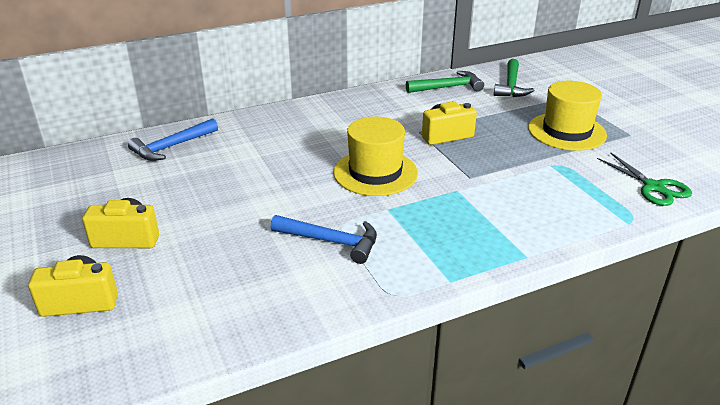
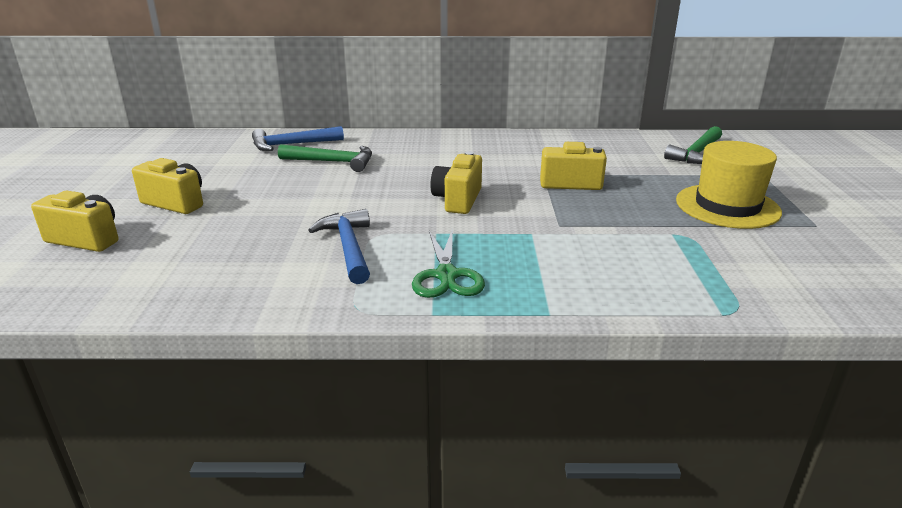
camera: 25 degrees right, 5 degrees down
blue hammer [270,215,377,264] -> blue hammer turned 150 degrees counterclockwise [308,209,370,284]
yellow hat [333,117,418,196] -> yellow camera [430,151,482,214]
green hammer [406,71,484,93] -> green hammer moved to [278,144,372,172]
green scissors [597,152,692,206] -> green scissors moved to [412,229,485,298]

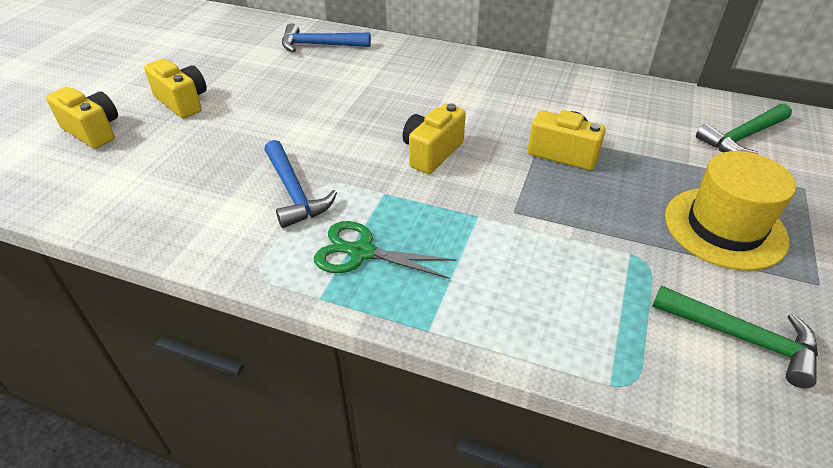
camera: 20 degrees right, 15 degrees up
green hammer [278,144,372,172] -> green hammer moved to [652,285,818,388]
blue hammer [308,209,370,284] -> blue hammer turned 150 degrees clockwise [265,140,337,228]
green scissors [412,229,485,298] -> green scissors turned 90 degrees clockwise [314,221,456,279]

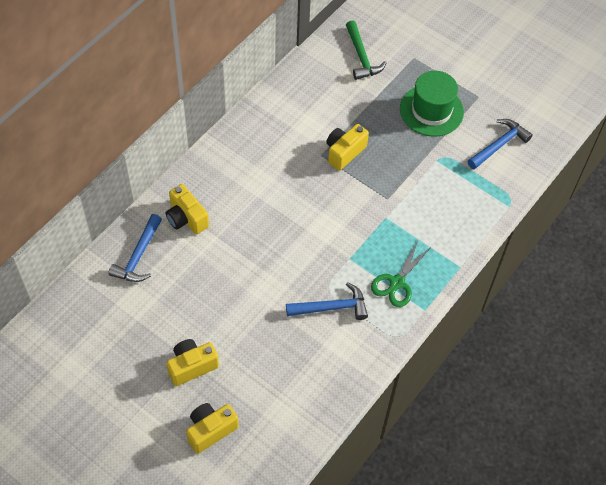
camera: 75 degrees left, 15 degrees up
yellow camera [403,104,466,174] -> yellow camera moved to [166,184,209,234]
green hammer [652,285,818,388] -> blue hammer [467,119,533,170]
yellow hat [665,151,796,271] -> green hat [400,71,464,137]

